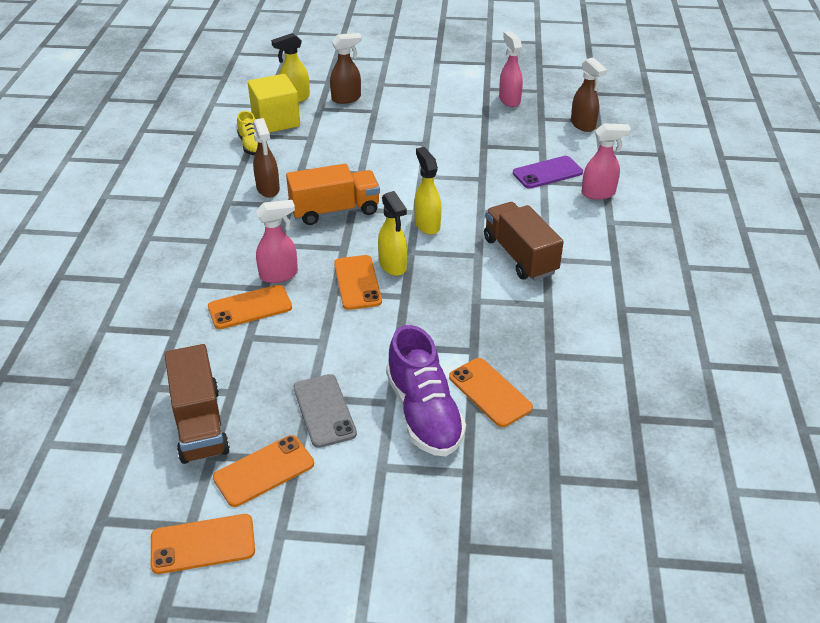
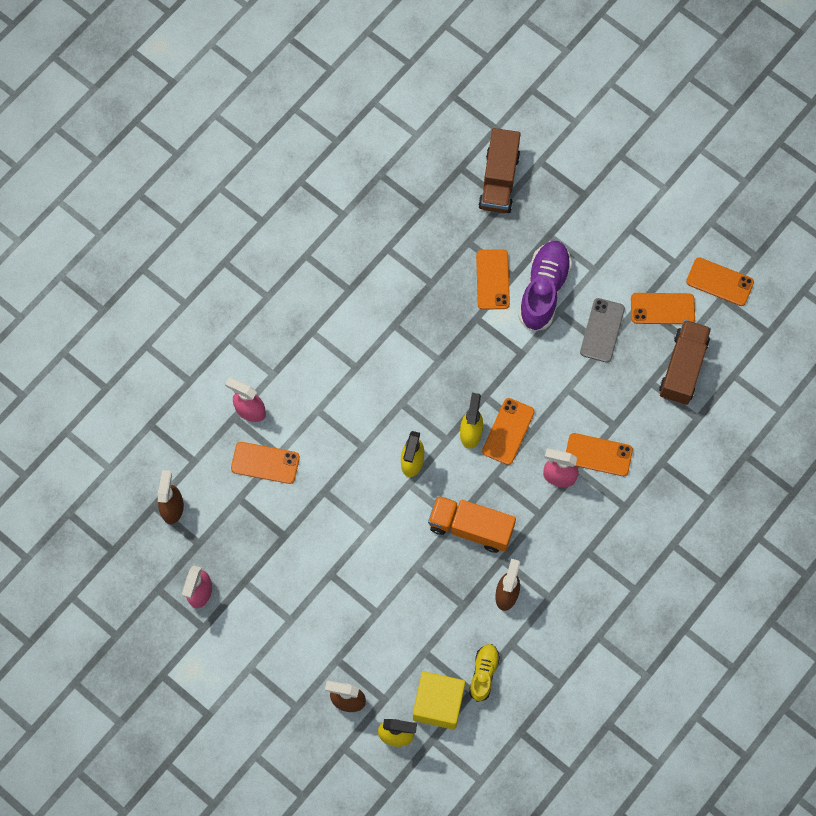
camera: 145 degrees left, 30 degrees up
brown truck [484,202,564,281] -> brown truck moved to [478,128,521,213]
purple phone [513,156,583,189] -> orange phone [231,442,300,484]

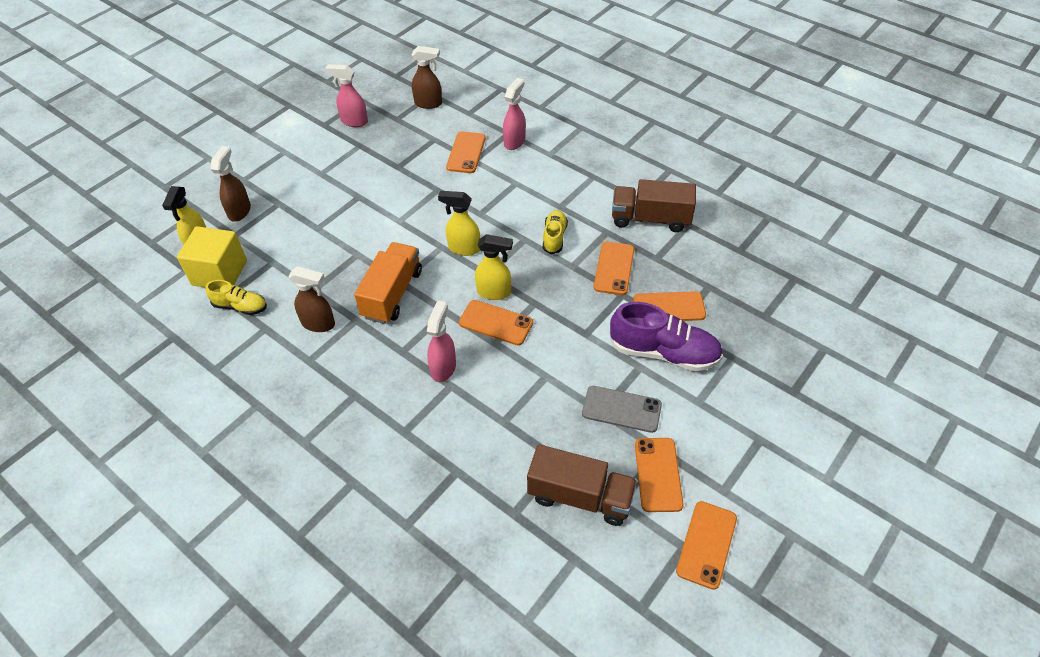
camera: 90 degrees right, 20 degrees down
brown truck [478,128,521,213] -> brown truck moved to [612,179,696,232]
orange phone [566,433,633,476] -> orange phone moved to [594,242,634,295]
none -> yellow shoe [543,210,568,254]

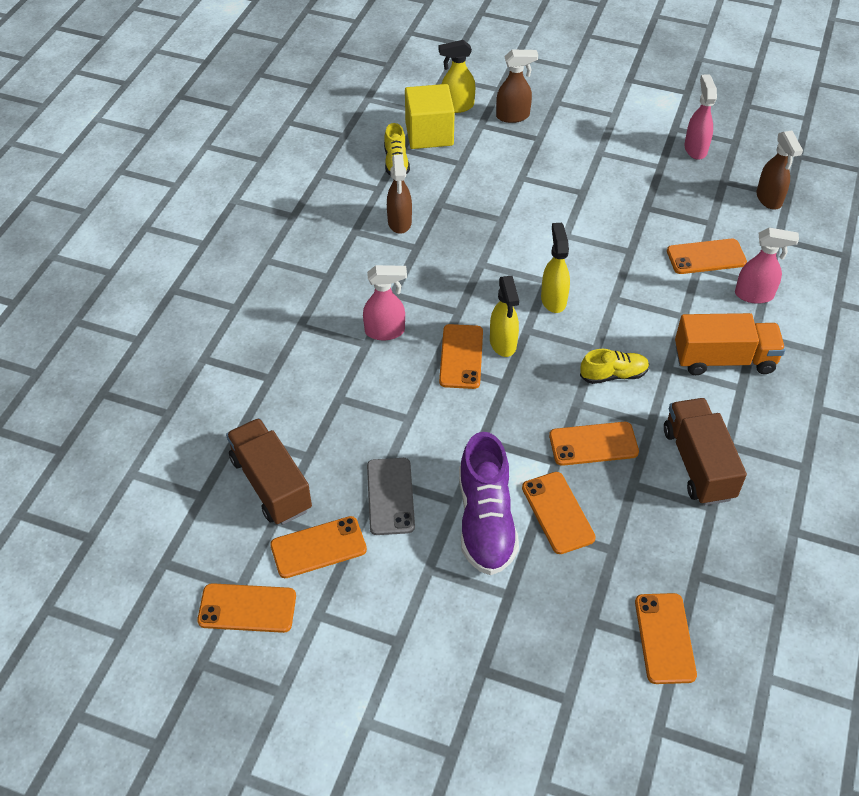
camera: 70 degrees right, 0 degrees up
orange truck [354,242,422,324] -> orange truck moved to [675,313,786,375]
brown truck [527,444,637,526] -> brown truck turned 150 degrees clockwise [226,418,312,525]
none -> orange phone [635,593,697,684]

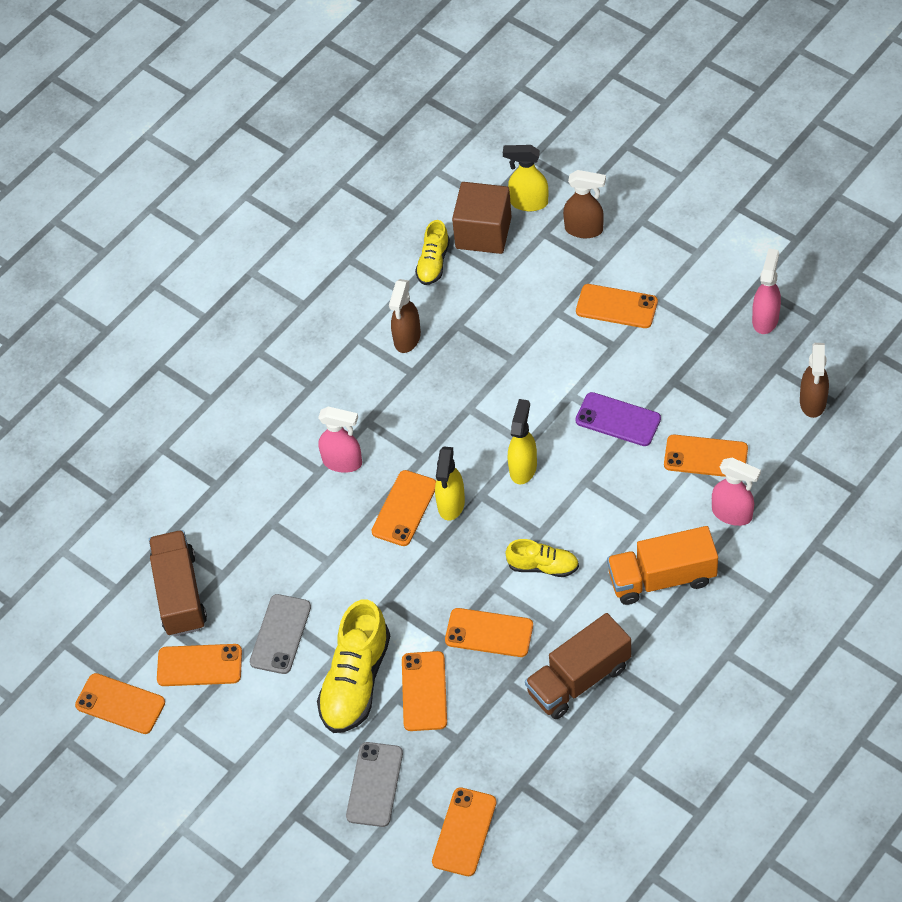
camera: 25 degrees right, 5 degrees up
yellow cube [405,84,455,149] -> brown cube [452,182,512,254]
purple shoe [459,432,519,575] -> yellow shoe [317,599,390,733]
brown truck [664,398,747,505] -> brown truck turned 135 degrees counterclockwise [525,613,631,719]
orange truck [675,313,786,375] -> orange truck turned 150 degrees clockwise [607,526,718,605]
none -> grey phone [346,742,403,827]
none -> purple phone [575,392,661,446]
none -> orange phone [576,284,658,328]

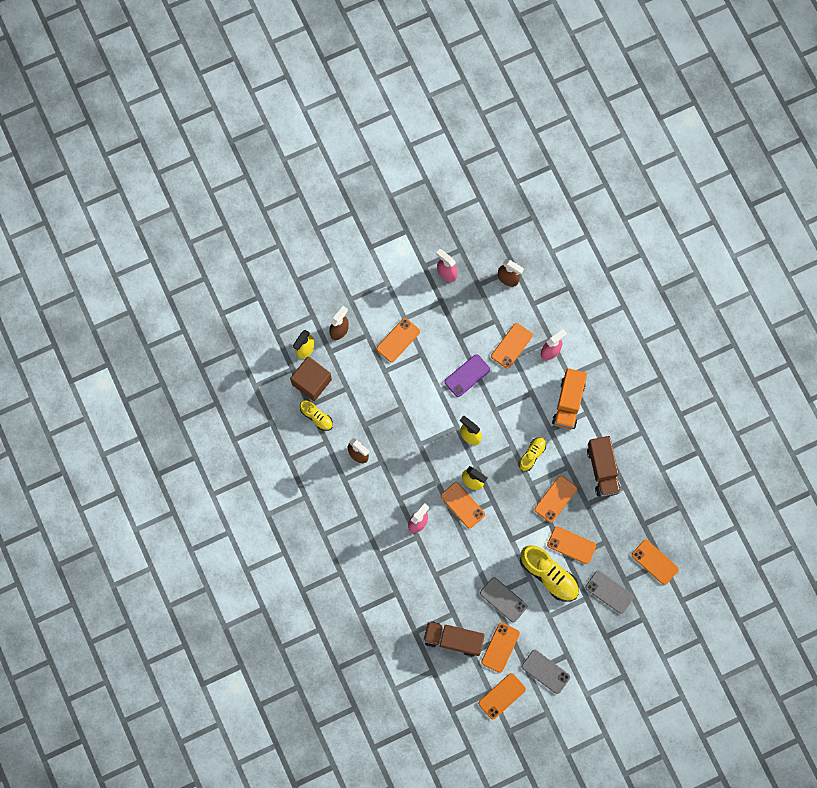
camera: 70 degrees left, 20 degrees up
none -> grey phone [522,650,570,694]

